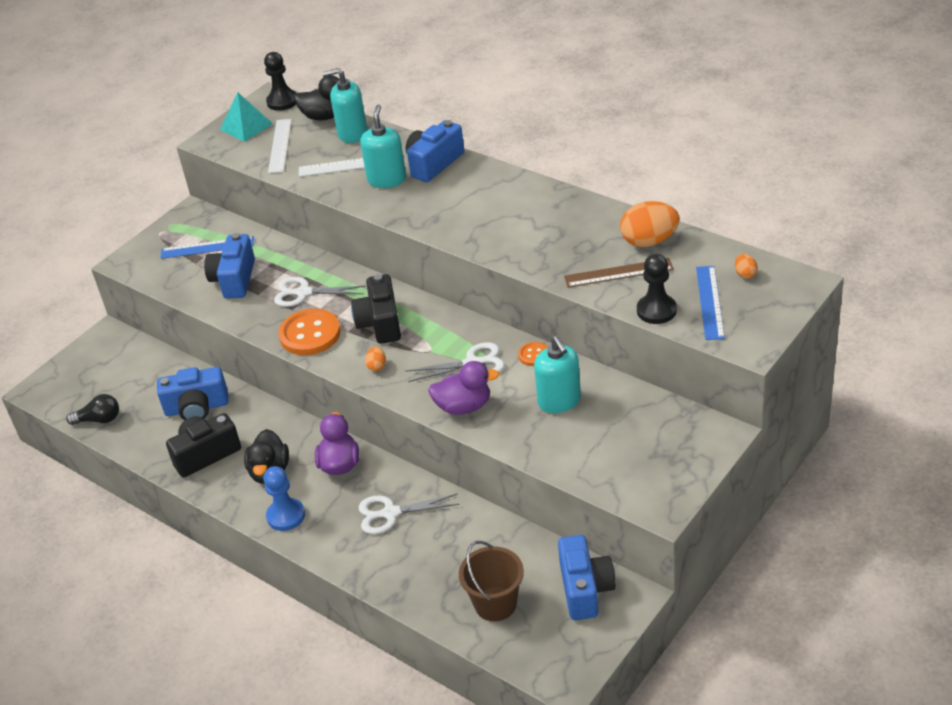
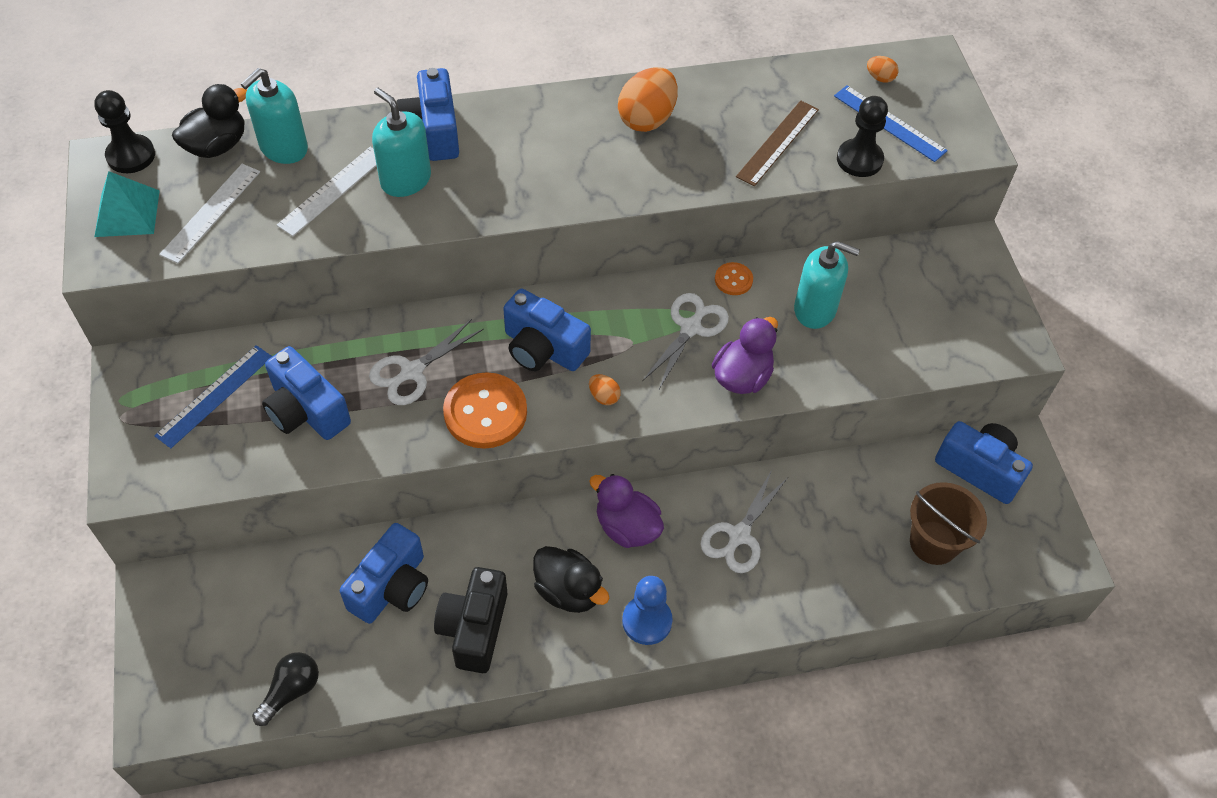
camera: 55 degrees left, 15 degrees up
white ruler [268,119,292,173] -> white ruler turned 75 degrees clockwise [159,164,260,264]
black camera [351,274,401,344] -> blue camera [503,289,591,371]
orange egg [620,201,680,247] -> orange egg moved to [618,67,678,132]

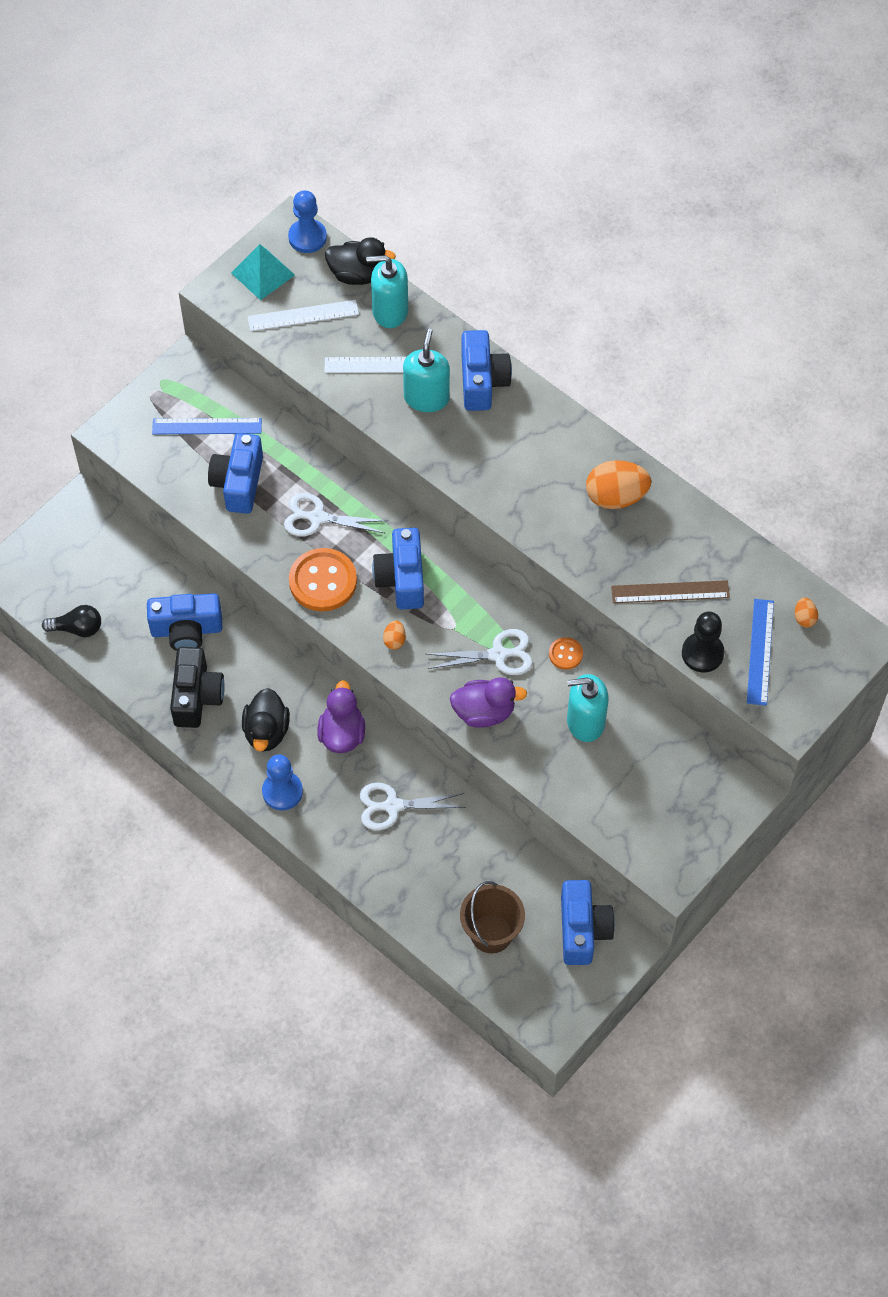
camera: 55 degrees right, 5 degrees up
black pawn [94,90,155,173] -> blue pawn [288,190,327,253]
blue camera [397,68,459,161] -> blue camera turned 135 degrees clockwise [461,330,512,411]
black camera [434,567,507,673] -> black camera turned 120 degrees clockwise [170,647,225,728]
turquoise soap dispenser [794,241,860,329] -> turquoise soap dispenser turned 105 degrees clockwise [567,674,609,742]

